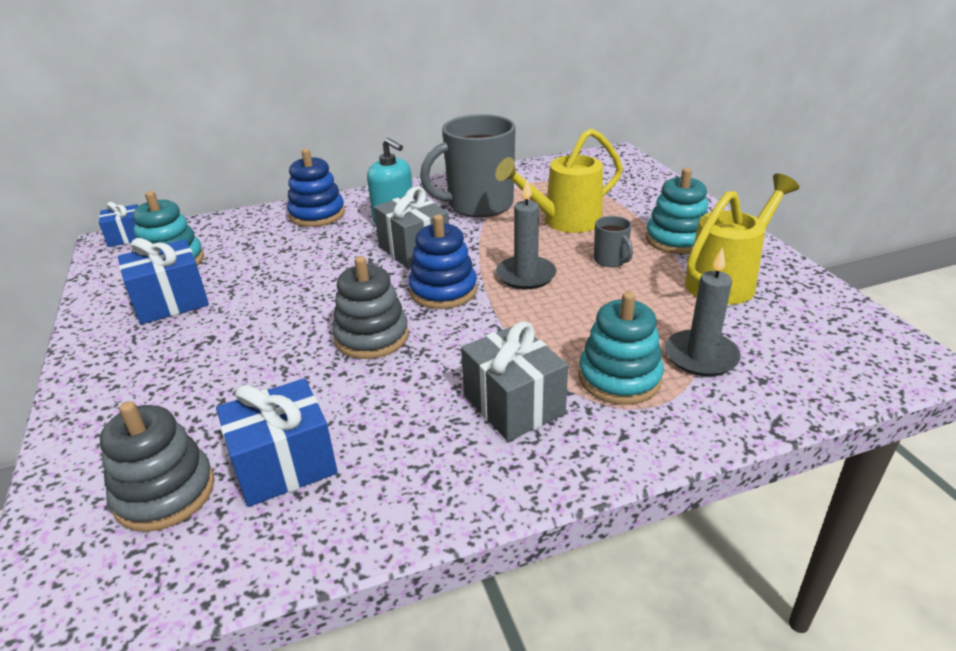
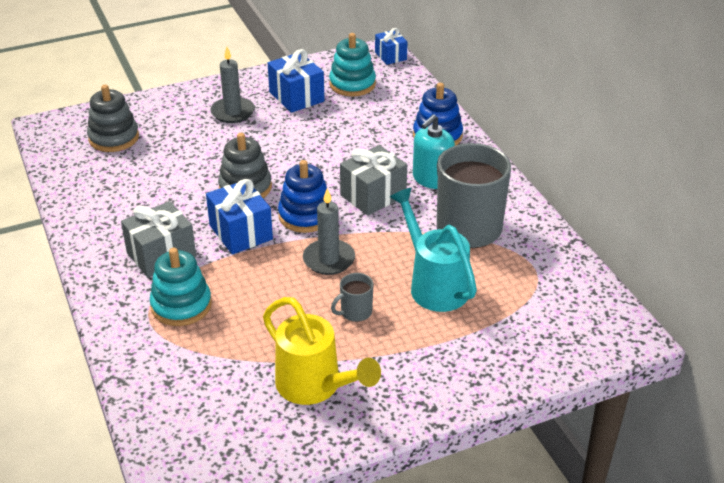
camera: 85 degrees right, 5 degrees up
blue gift [216,378,338,507] -> blue gift moved to [206,179,273,254]
yellow watering can [495,128,623,233] -> turquoise watering can [390,188,477,312]
turquoise stacking toy [646,168,708,254] -> none
grey candle [665,247,741,376] -> grey candle moved to [210,47,255,123]

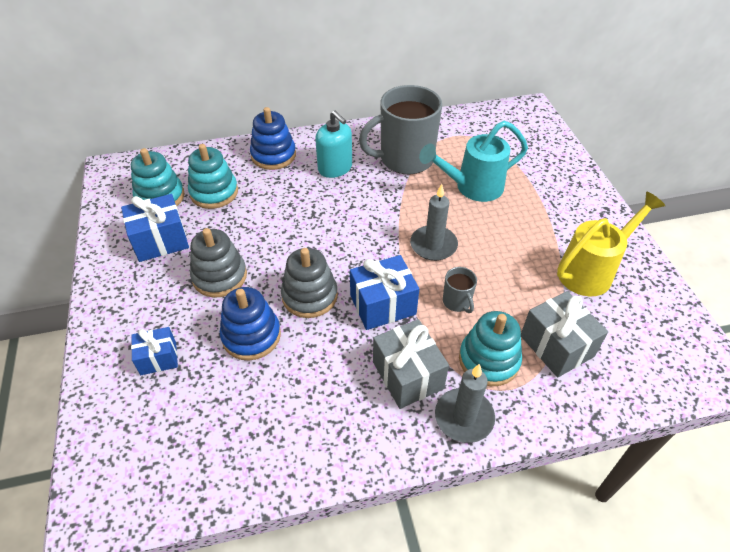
camera: 80 degrees left, 10 degrees up
grey stacking toy [87,85,139,152] -> grey stacking toy moved to [190,228,247,298]
grey candle [210,47,255,123] -> grey candle moved to [435,364,495,443]
blue stacking toy [278,160,332,233] -> blue stacking toy moved to [220,287,281,361]
grey mug [331,273,373,322] -> grey mug moved to [443,267,477,313]
grey gift [340,145,407,216] -> grey gift moved to [521,291,608,377]
blue gift [375,28,407,65] -> blue gift moved to [131,327,178,375]
none -> turquoise stacking toy [188,144,238,209]

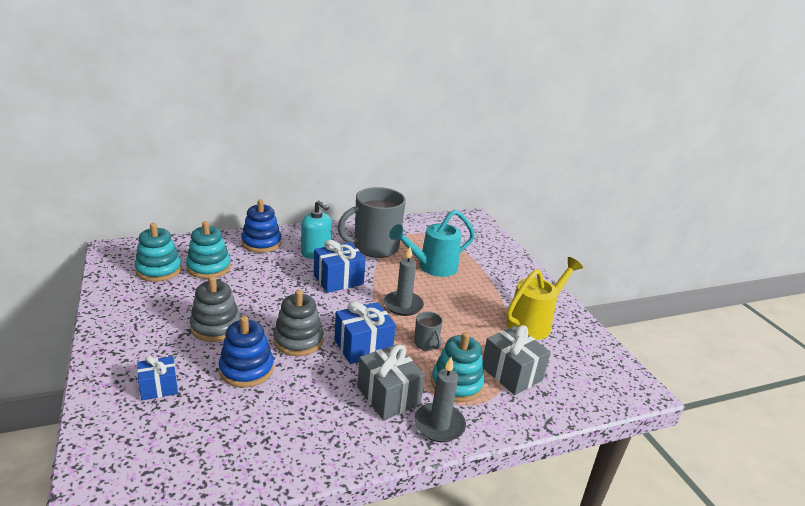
camera: 10 degrees left, 20 degrees down
blue gift [121,194,189,262] -> blue gift moved to [314,240,366,293]

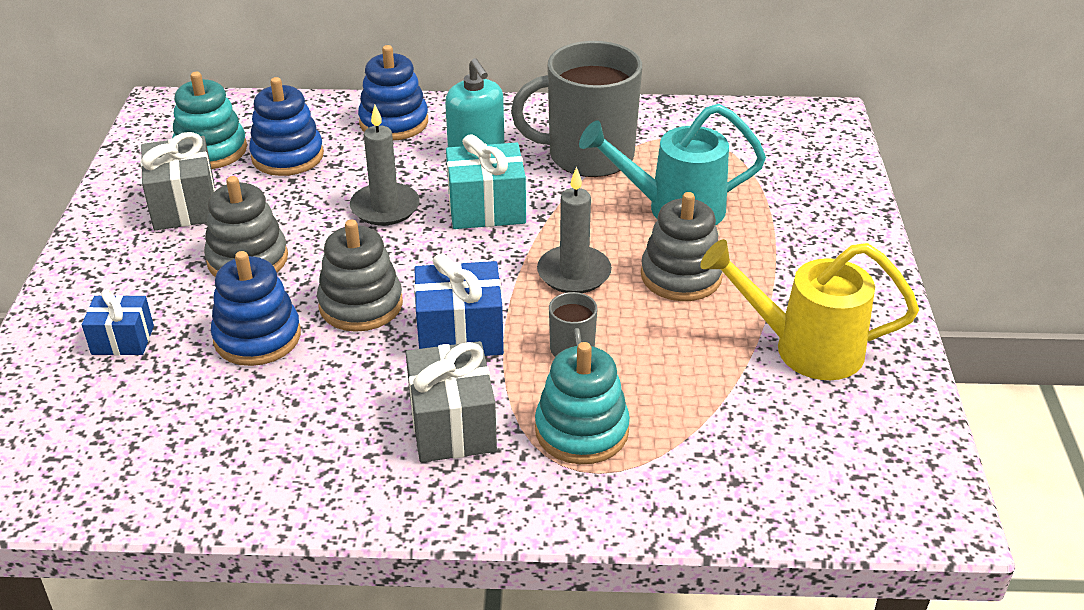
camera: 25 degrees right, 10 degrees up
turquoise stacking toy [186,221,231,279] -> blue stacking toy [249,77,324,176]
blue gift [314,240,366,293] -> turquoise gift [446,134,526,229]
grey candle [414,357,466,442] -> grey candle moved to [350,105,420,226]
grey gift [482,325,551,395] -> grey gift moved to [141,132,215,230]
yellow watering can [506,257,583,340] -> yellow watering can turned 150 degrees counterclockwise [700,239,919,380]
none -> grey stacking toy [641,192,723,301]

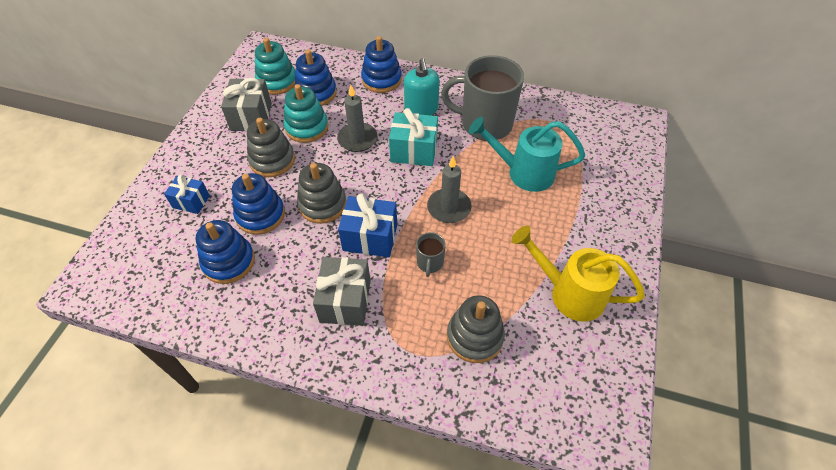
camera: 15 degrees right, 15 degrees up
turquoise stacking toy [535,342,630,464] -> turquoise stacking toy moved to [284,84,328,143]
grey stacking toy [641,192,723,301] -> grey stacking toy moved to [447,295,505,363]
none -> blue stacking toy [196,220,255,284]

